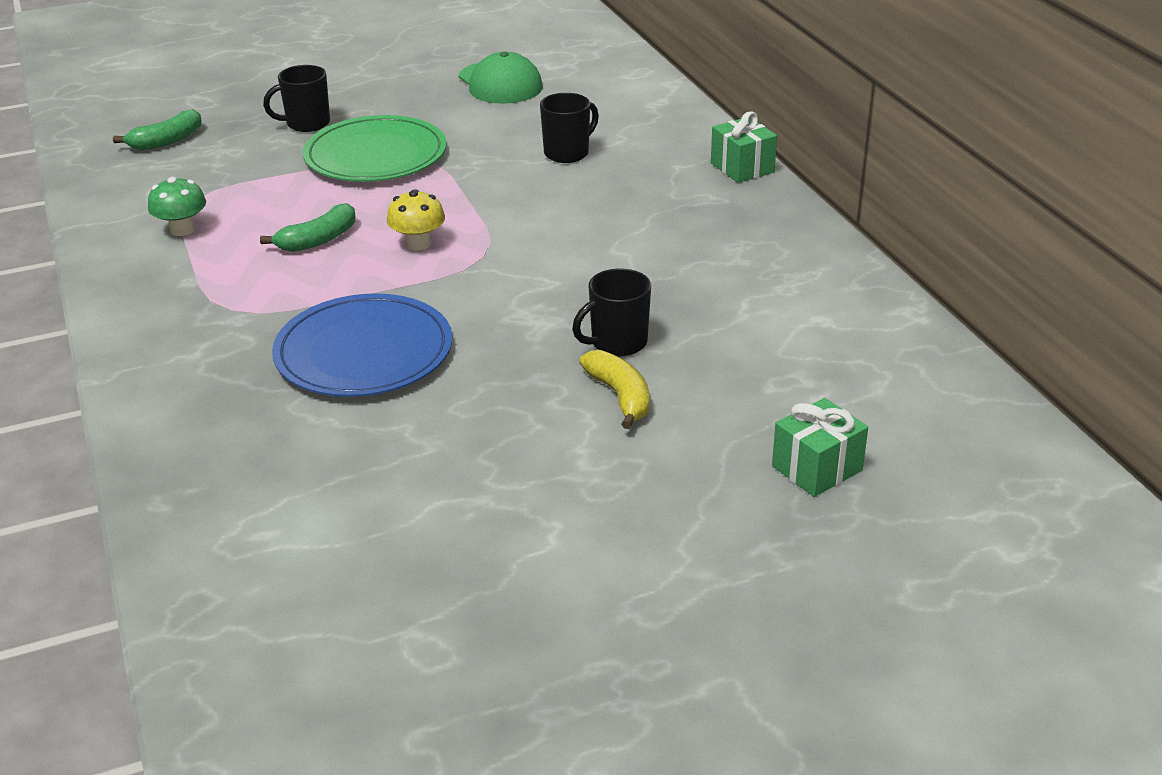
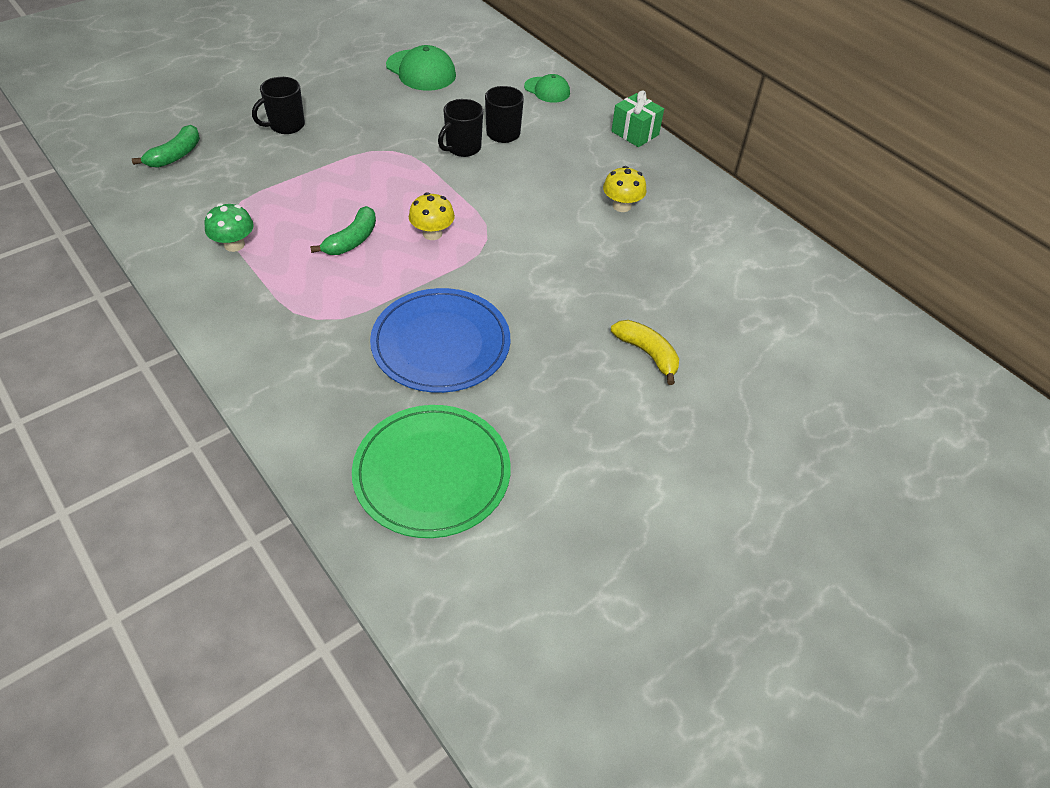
camera: 20 degrees left, 15 degrees up
green plate [303,115,447,182] -> green plate moved to [352,405,511,538]
black mug [572,269,651,356] -> black mug moved to [438,99,483,157]
green gift [772,398,868,497] -> none
none -> green cap [524,74,570,103]
none -> yellow mushroom [603,166,647,212]

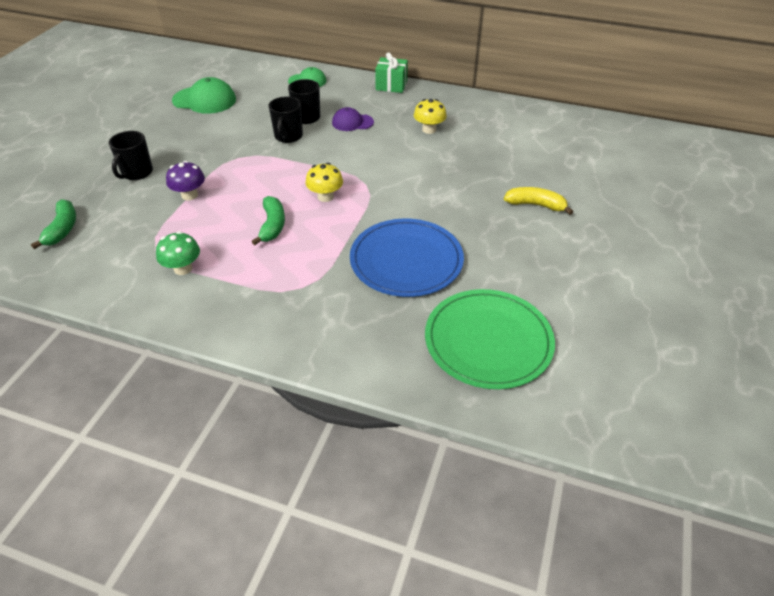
camera: 30 degrees left, 5 degrees down
none -> purple mushroom [166,161,205,200]
none -> purple cap [332,107,374,131]

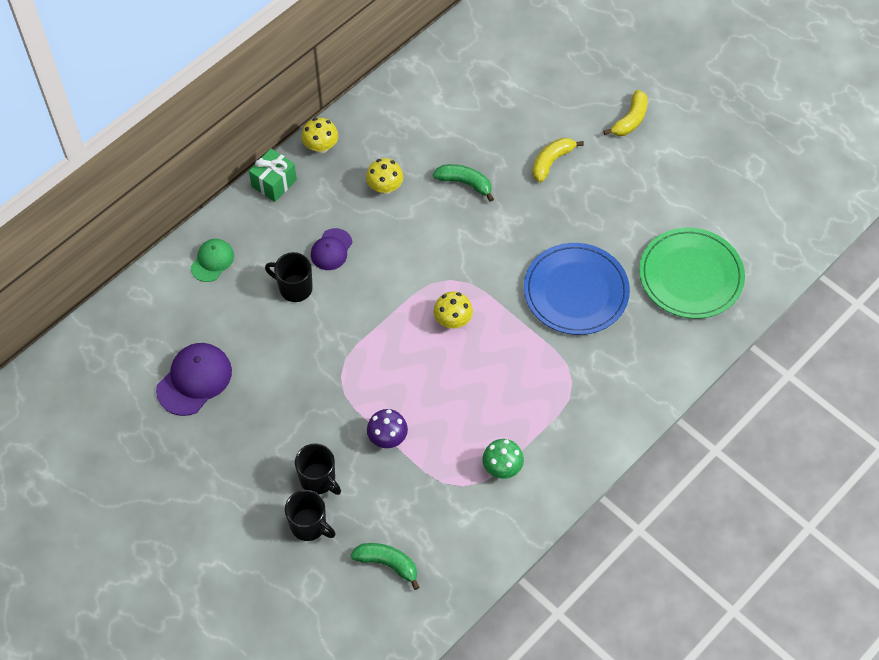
camera: 65 degrees left, 15 degrees up
green cap [172,77,236,114] -> purple cap [156,343,232,416]
green banana [252,196,285,245] -> green banana moved to [433,164,494,202]
black mug [269,96,303,143] -> black mug moved to [285,490,336,541]
none -> yellow mushroom [301,118,338,153]
none -> yellow banana [603,90,648,136]

